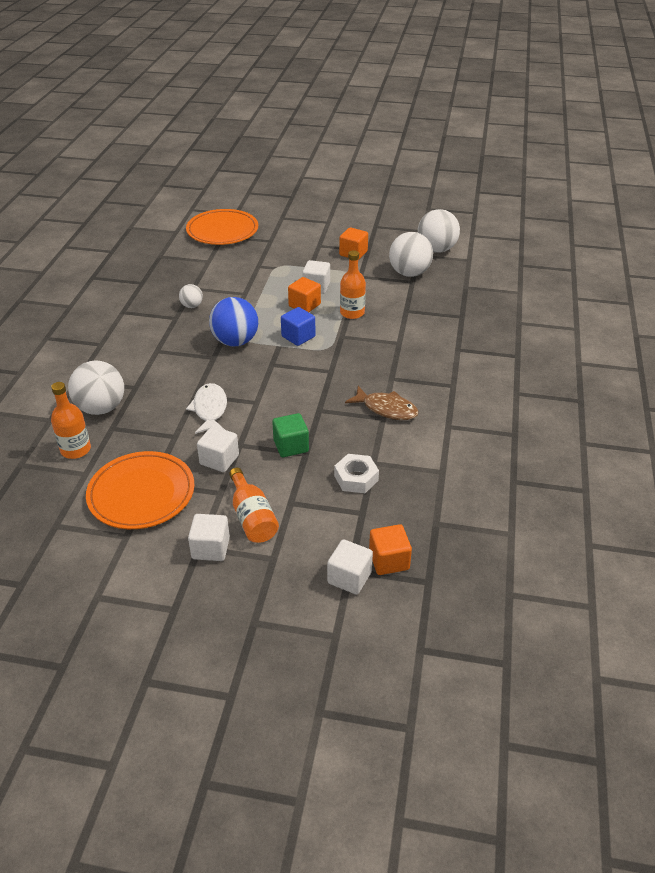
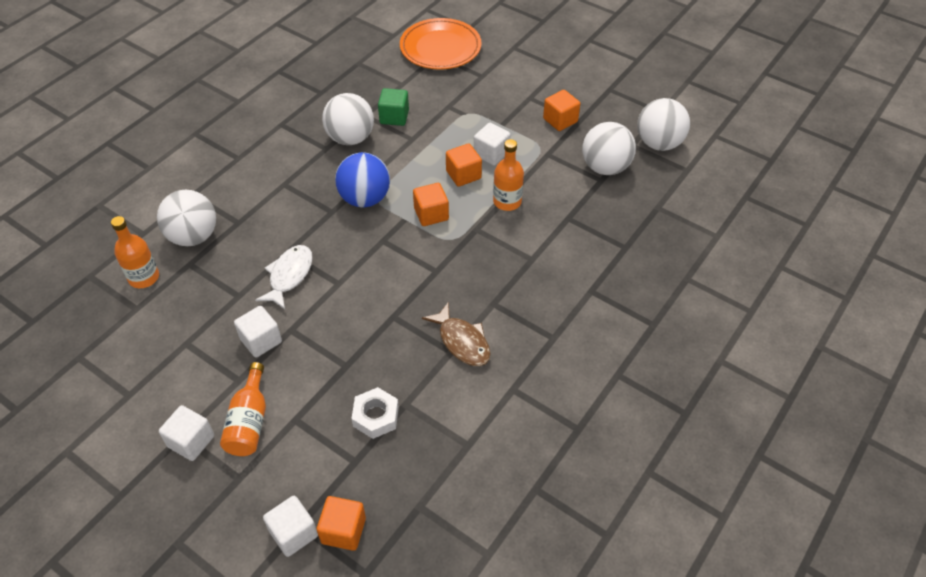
camera: 25 degrees right, 10 degrees up
orange plate [86,451,195,529] -> none
white ball [179,284,203,308] -> white ball [322,93,374,145], size x1.94
green cube [272,413,309,457] -> green cube moved to [378,88,409,126]
blue cube [281,307,315,346] -> orange cube [413,183,449,226]

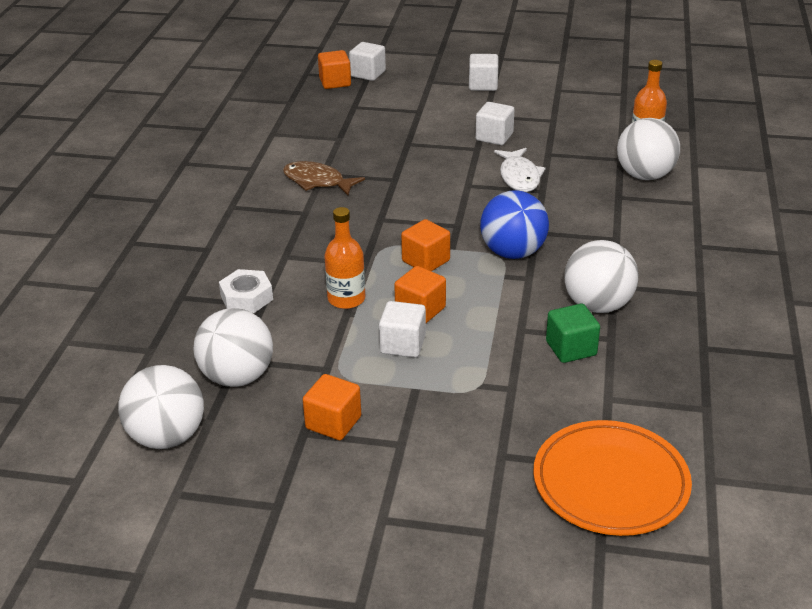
camera: 155 degrees right, 15 degrees down
orange bottle [220,362,266,456] -> none
white nut [351,387,399,439] -> white nut moved to [219,269,273,313]

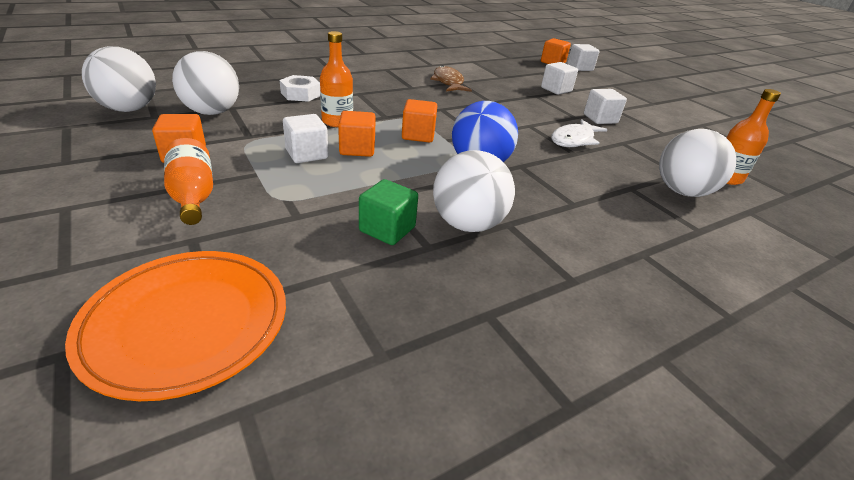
camera: 45 degrees right, 0 degrees up
white cube [469,54,498,91] -> white cube moved to [541,62,578,95]
none -> orange bottle [164,138,213,225]

